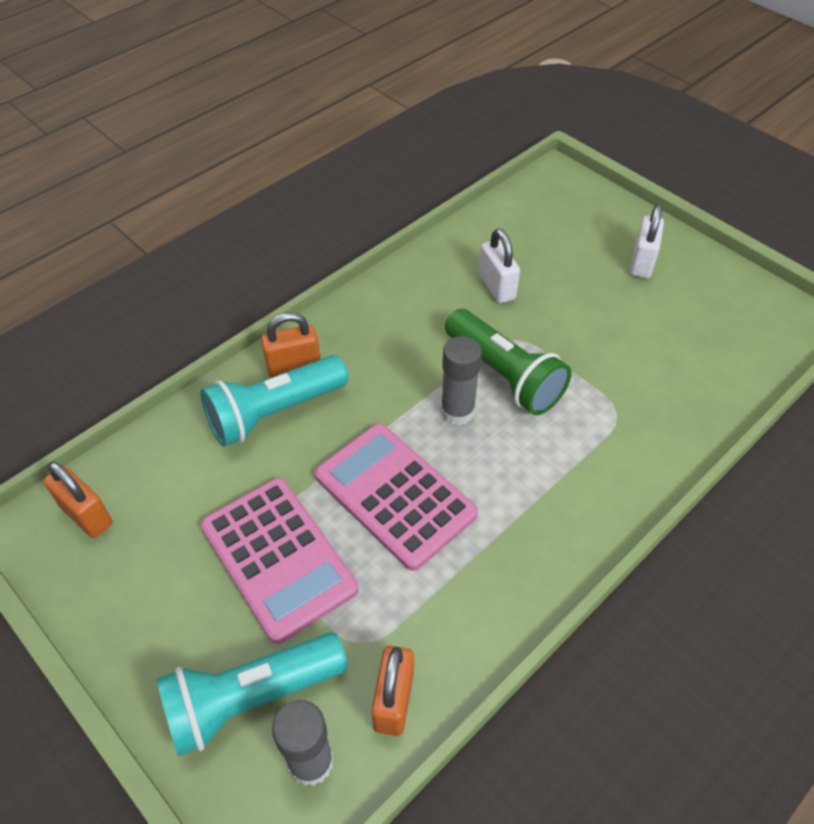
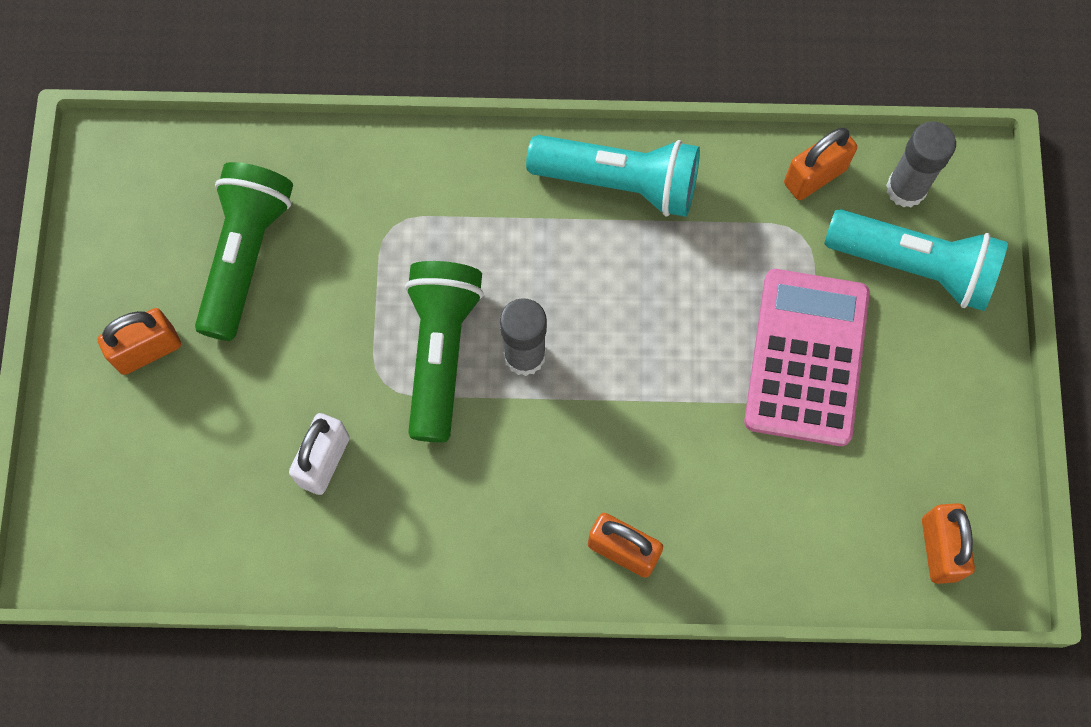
camera: 135 degrees left, 20 degrees up
turquoise flashlight [200,355,348,447] -> turquoise flashlight moved to [526,135,700,217]
pink calculator [315,423,478,571] -> none
white padlock [630,204,664,278] -> orange padlock [97,308,181,375]
none -> green flashlight [195,162,293,341]

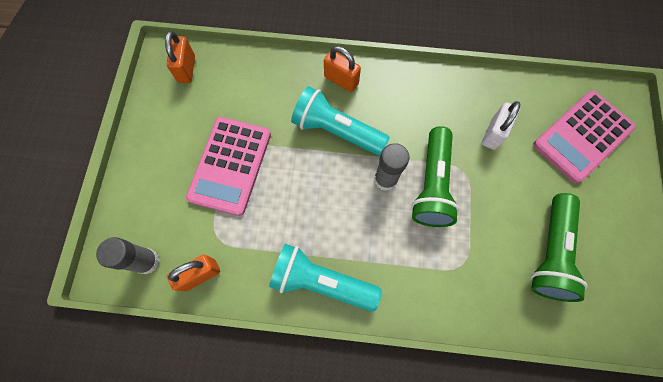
camera: 175 degrees left, 0 degrees up
orange padlock [97,308,181,375] -> none
turquoise flashlight [824,209,1008,311] -> turquoise flashlight moved to [291,86,390,156]
none -> pink calculator [533,90,636,183]

